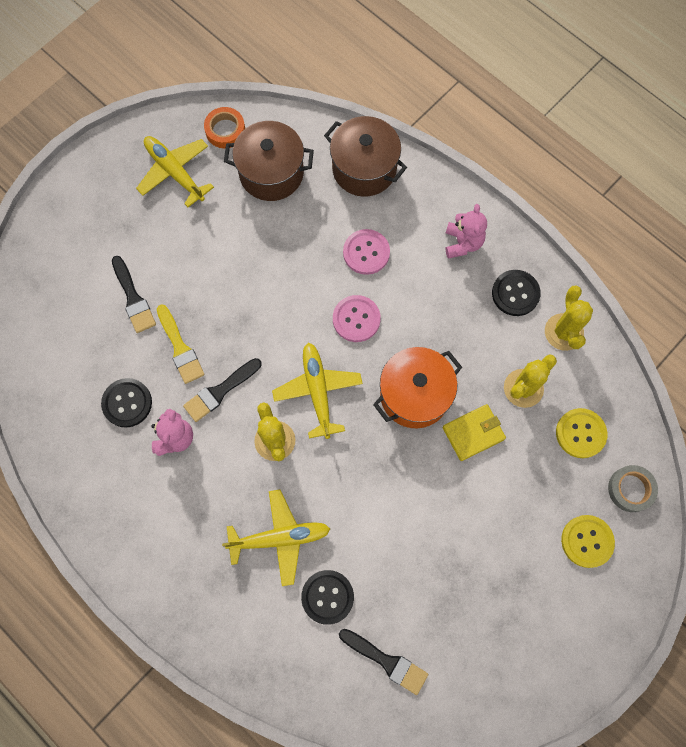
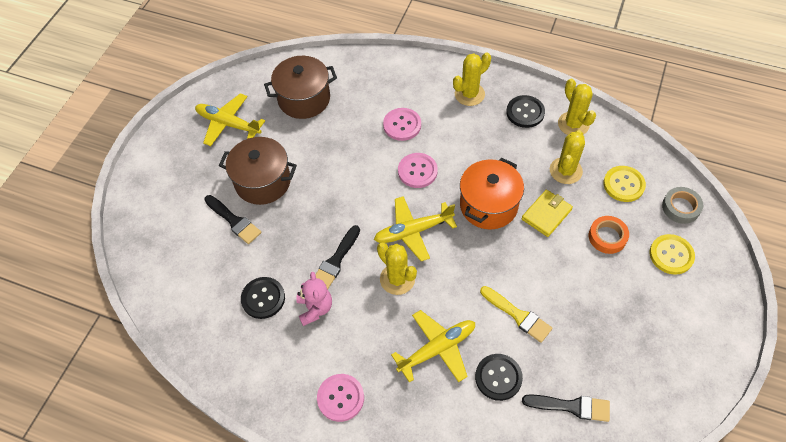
camera: 20 degrees left, 15 degrees down
yellow brush [157,304,205,384] -> yellow brush moved to [480,286,552,343]
orange tape [204,107,245,148] -> orange tape moved to [589,216,629,254]
yellow plane [272,343,363,439] -> yellow plane turned 75 degrees counterclockwise [374,196,457,261]
brown pot [324,116,407,197] -> brown pot moved to [219,137,297,205]
pink teddy bear [446,204,487,259] -> yellow cactus [453,52,491,106]
none -> pink button [317,374,364,422]

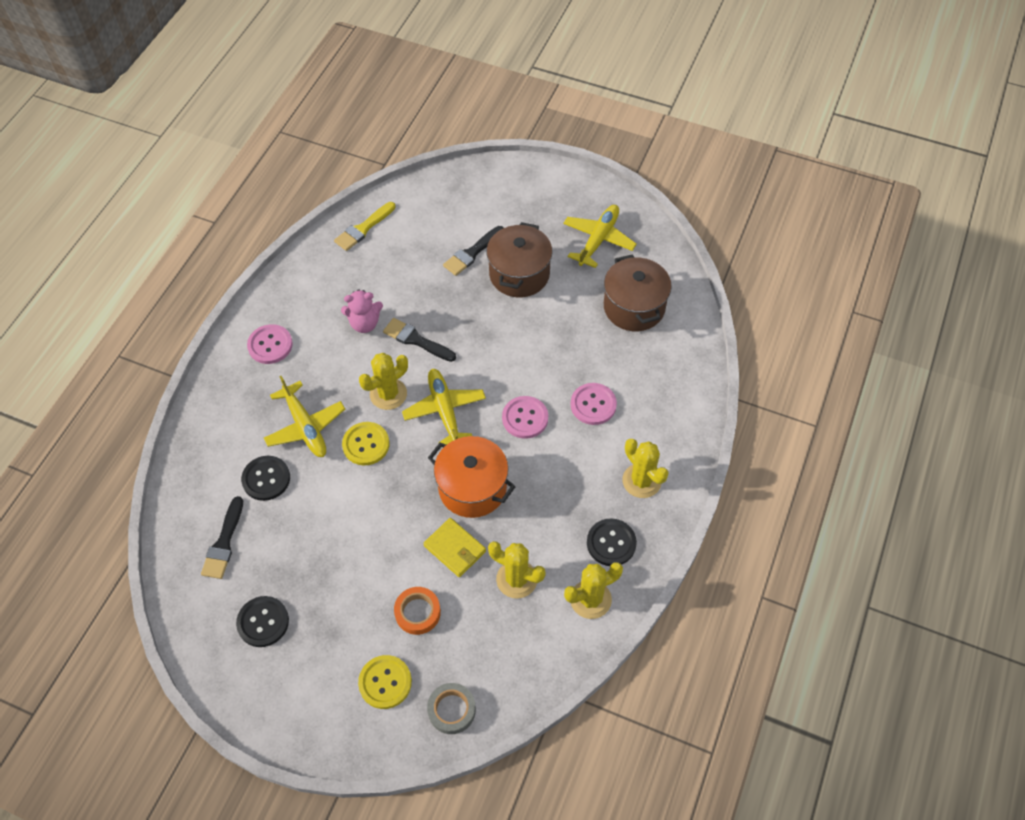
camera: 90 degrees right, 0 degrees up
black button [241,277,285,319] -> black button moved to [236,596,289,647]
yellow brush [480,286,552,343] -> yellow brush moved to [334,202,396,251]
yellow button [603,166,646,202] -> yellow button moved to [342,422,390,465]

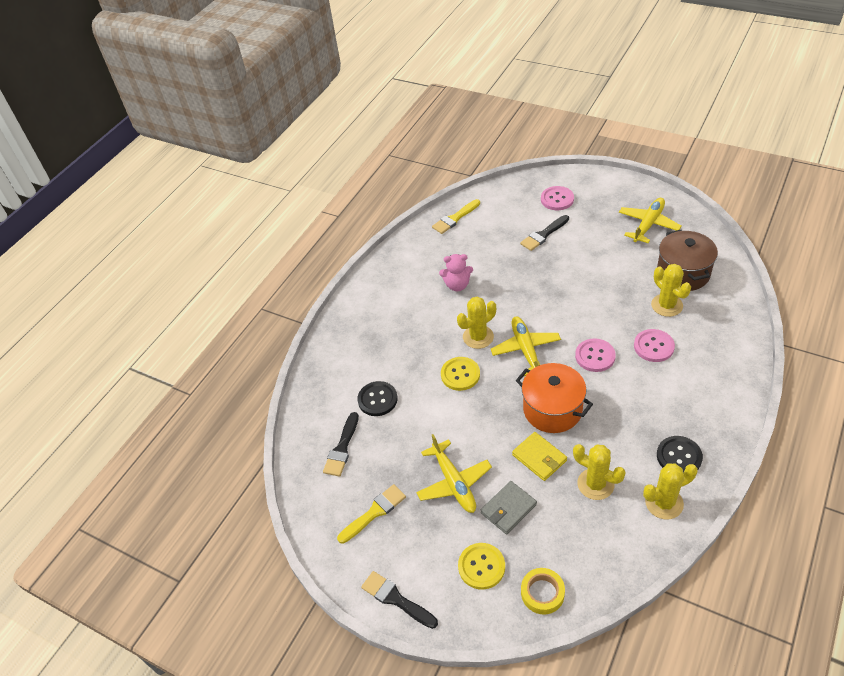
camera: 10 degrees right, 10 degrees down
black button [236,596,289,647] -> yellow brush [337,484,406,544]
pink button [247,324,293,364] -> pink button moved to [541,186,574,210]
yellow plane [264,376,345,457] -> yellow plane moved to [416,434,492,513]
black brush [383,318,456,362] -> black brush moved to [361,571,438,629]
orange tape [394,587,441,635] -> grey wallet [481,481,537,534]
grey tape [427,683,476,734] -> yellow tape [521,568,565,614]
brown pot [487,222,553,298] -> none
yellow cactus [622,439,669,498] -> yellow cactus moved to [651,264,691,317]

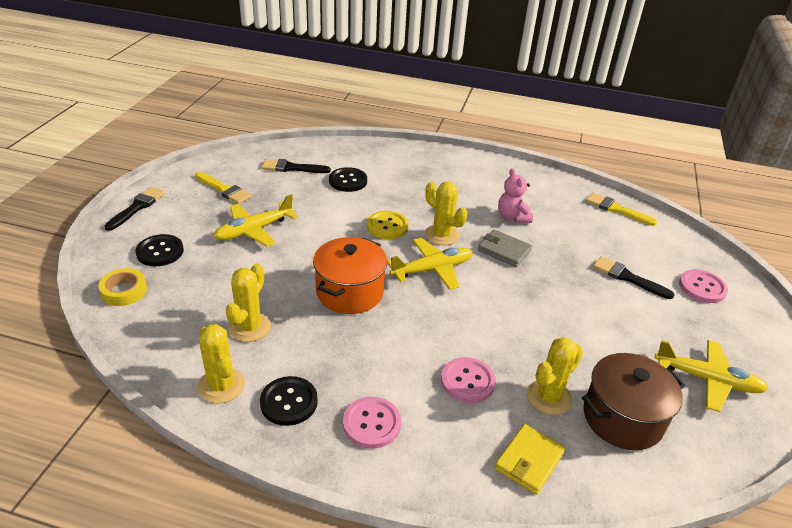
camera: 70 degrees right, 10 degrees down
yellow button [458,543,505,590] -> black button [135,234,184,266]
grey wallet [481,481,537,534] -> grey wallet moved to [478,230,532,267]
yellow wallet [512,432,567,481] -> yellow wallet moved to [495,424,566,495]
pink button [575,338,616,372] -> pink button moved to [343,397,401,448]

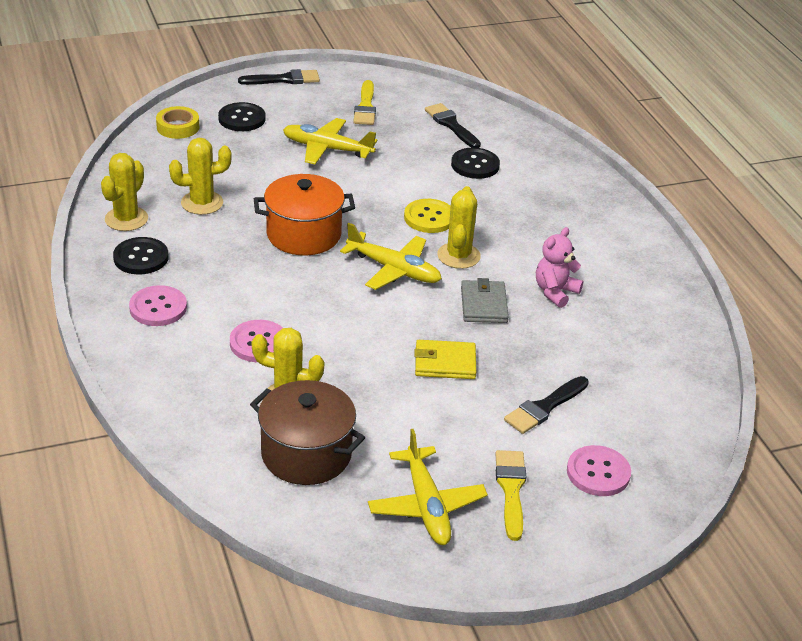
camera: 55 degrees right, 0 degrees up
yellow wallet [495,424,566,495] -> yellow wallet moved to [414,340,476,379]
yellow brush [586,192,657,226] -> yellow brush moved to [495,450,526,541]
black brush [593,256,675,299] -> black brush turned 135 degrees counterclockwise [504,376,589,434]

